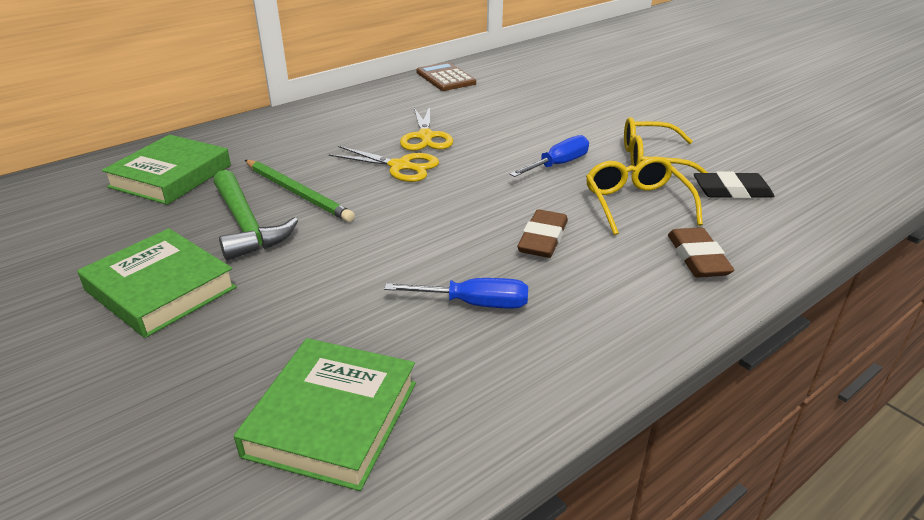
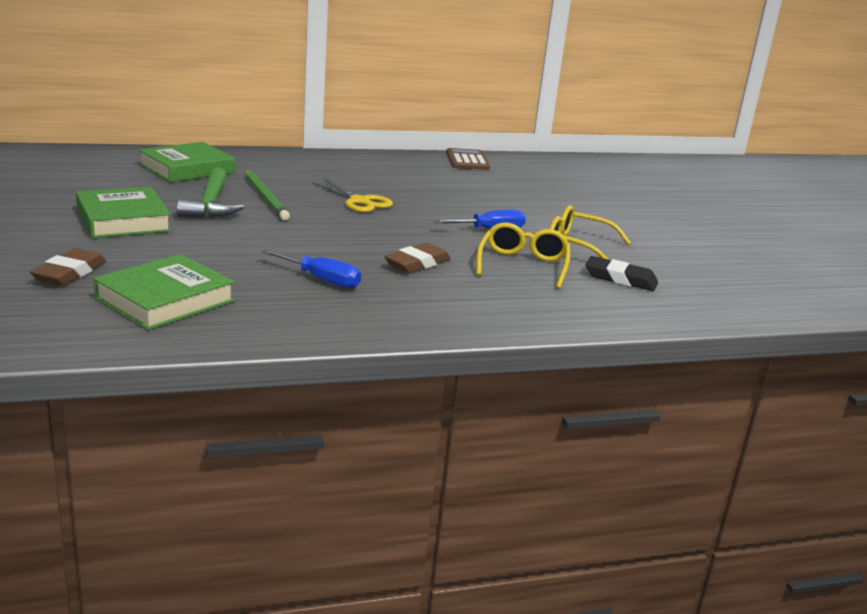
camera: 20 degrees right, 10 degrees down
yellow scissors [400,106,453,151] -> none
brown eraser [668,227,734,277] -> brown eraser moved to [30,248,106,286]

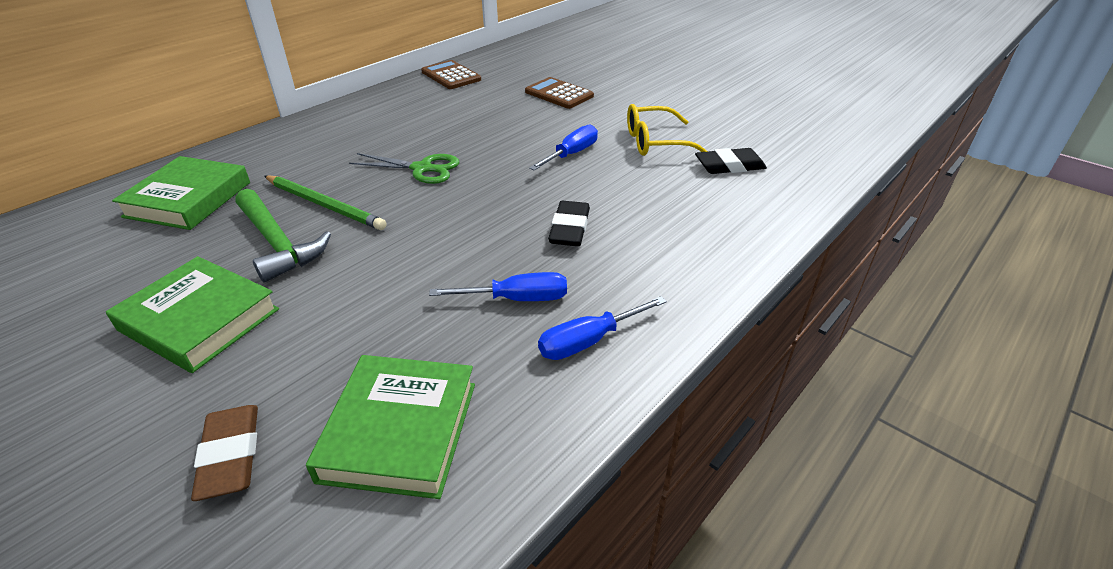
camera: 30 degrees left, 15 degrees up
yellow scissors [312,179,393,212] -> green scissors [349,153,460,184]
brown eraser [384,243,451,273] -> black eraser [548,201,590,246]
yellow glasses [476,222,570,289] -> none
none -> brown calculator [525,77,594,109]
none -> blue screwdriver [538,296,667,360]

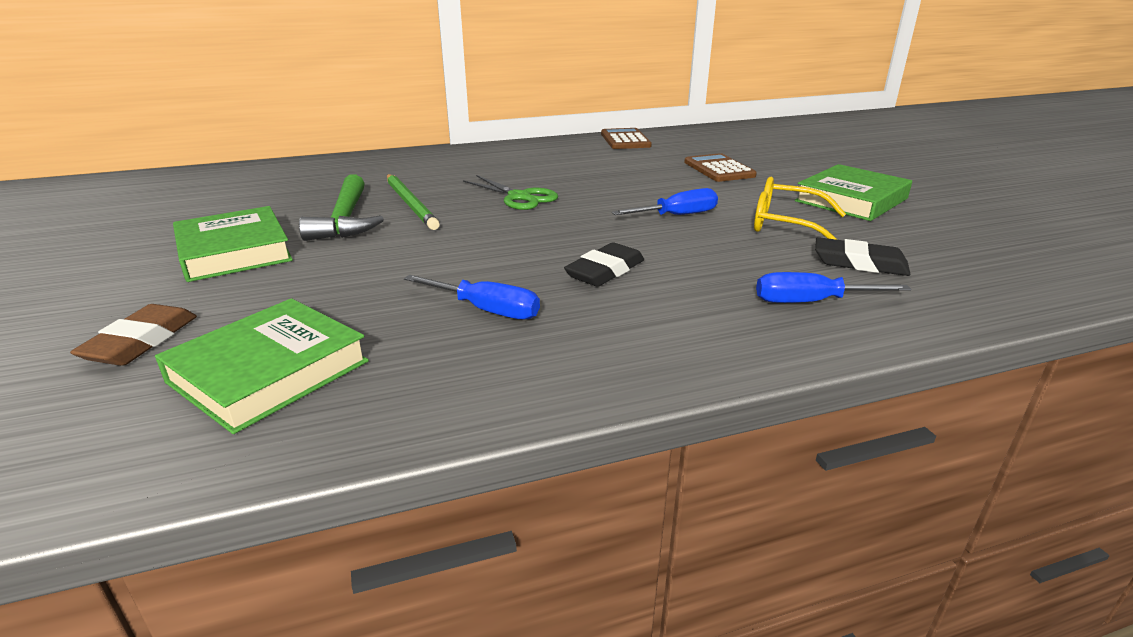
camera: 30 degrees right, 10 degrees down
green book [112,156,250,230] -> green book moved to [795,164,912,221]
blue screwdriver [538,296,667,360] -> blue screwdriver moved to [756,272,911,303]

